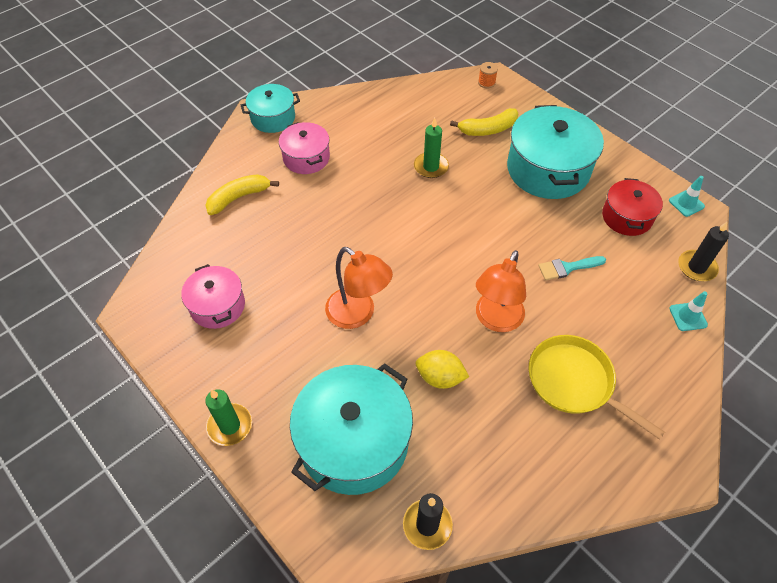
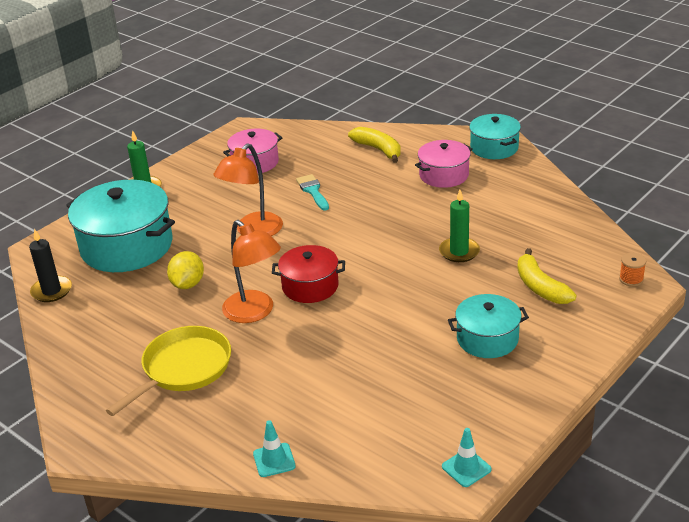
camera: 85 degrees right, 20 degrees down
orange lamp [476,250,526,332] -> orange lamp turned 150 degrees counterclockwise [222,220,281,323]
turquoise pot [507,105,604,199] -> turquoise pot [448,294,529,358], size x0.57
turquoise brush [538,256,606,280] -> turquoise brush moved to [296,174,329,211]
red pot [602,178,663,236] -> red pot moved to [272,245,345,303]
black candle [678,221,729,281] -> none

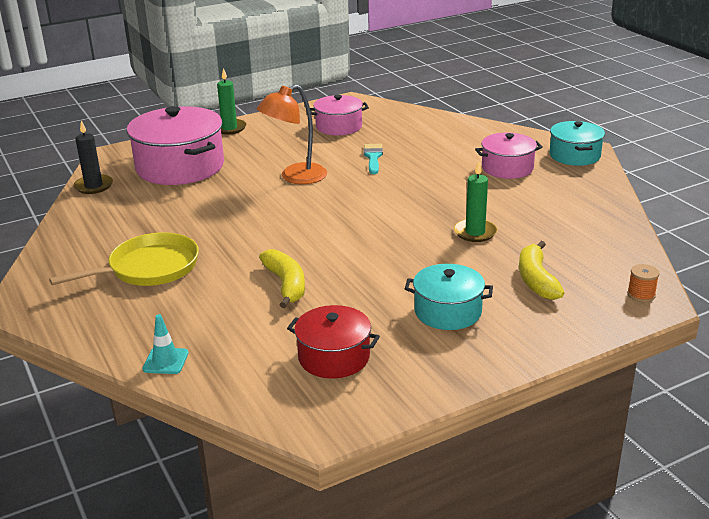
camera: 20 degrees right, 5 degrees down
turquoise pot [66,180,175,272] -> pink pot [127,106,224,185]
yellow lemon [167,251,204,289] -> none
orange lamp [222,220,281,323] -> none
red pot [272,245,345,303] -> red pot moved to [287,305,380,378]
yellow banana [348,127,401,163] -> yellow banana moved to [259,249,305,308]
turquoise traffic cone [442,428,492,487] -> none

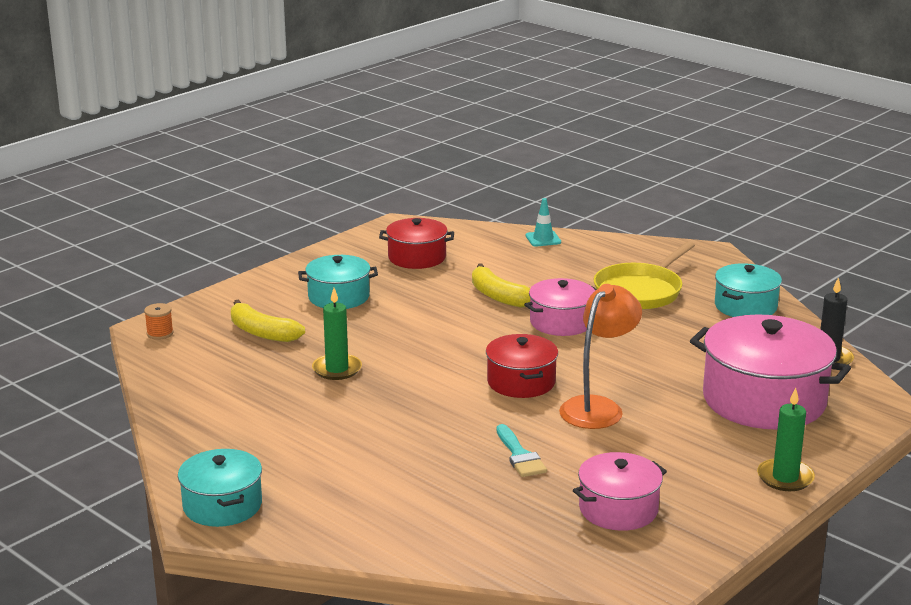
camera: 160 degrees right, 5 degrees down
pink pot [475,133,543,179] -> pink pot moved to [524,278,597,336]
yellow banana [519,241,564,300] -> yellow banana turned 150 degrees clockwise [231,300,305,342]
none -> red pot [486,334,558,398]
none -> turquoise pot [715,263,782,317]

